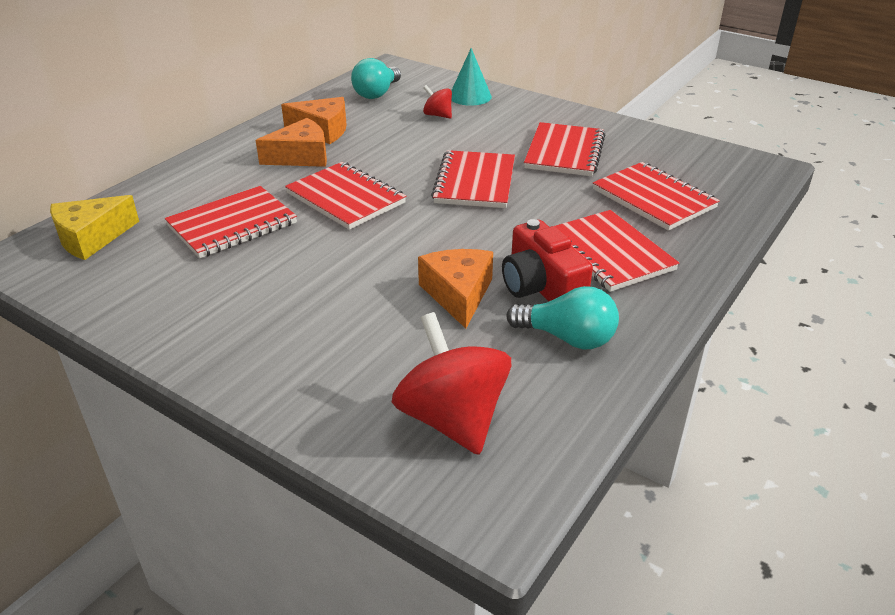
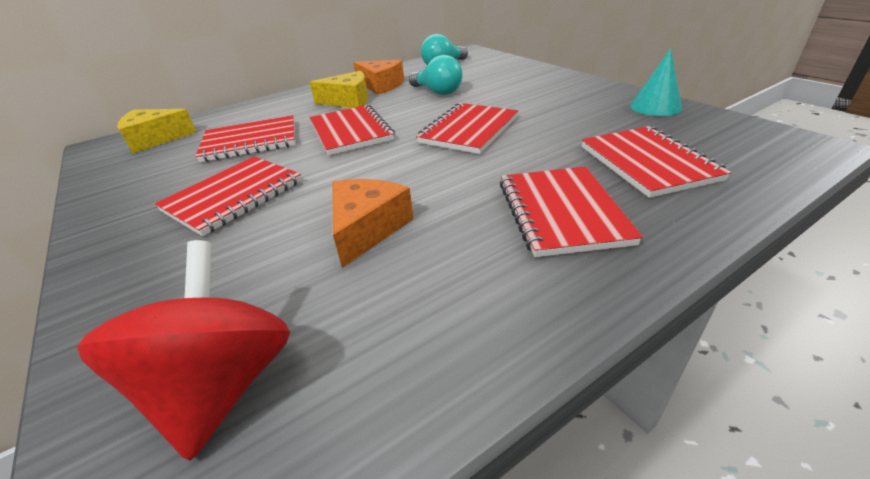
camera: 25 degrees right, 0 degrees up
orange cheese [256,118,327,167] -> yellow cheese [310,71,368,108]
red spinning top [423,85,452,119] -> none
turquoise cone [451,48,492,106] -> turquoise cone moved to [630,48,682,116]
red camera [502,219,593,301] -> none
turquoise light bulb [506,286,619,349] -> turquoise light bulb moved to [409,55,462,95]
red notebook [524,122,605,176] -> red notebook moved to [155,156,302,236]

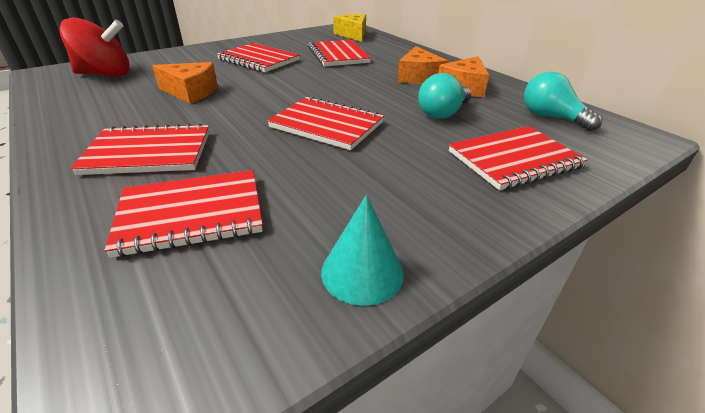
camera: 85 degrees right, 0 degrees up
yellow cheese [310,71,368,108] -> orange cheese [397,46,447,84]
red notebook [310,104,395,155] -> red notebook moved to [449,126,588,190]

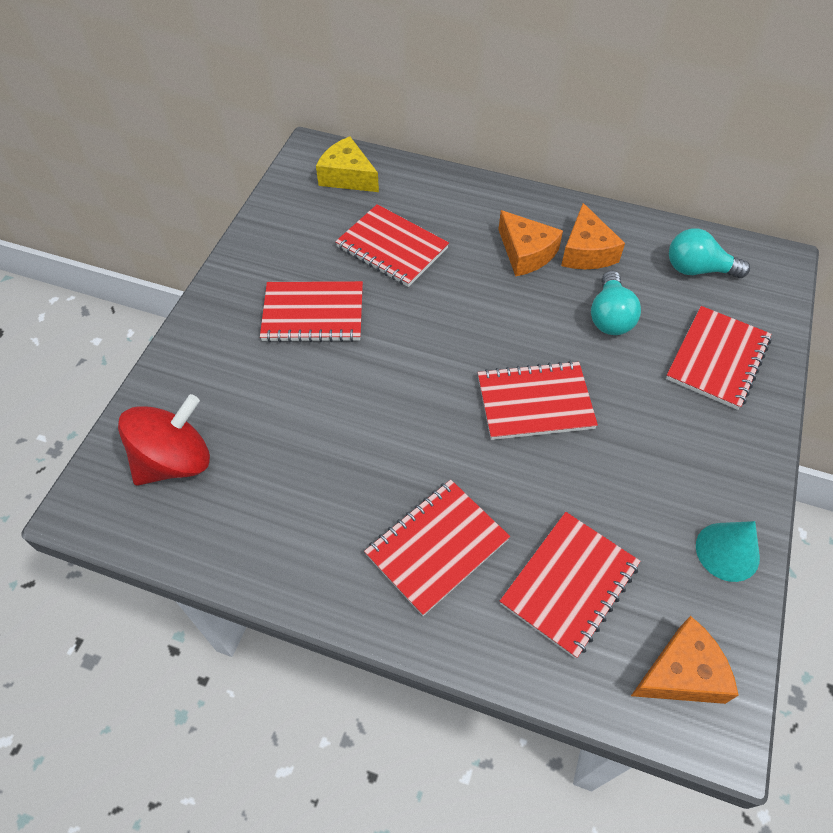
camera: 35 degrees left, 20 degrees up
orange cheese [152,62,217,104] -> orange cheese moved to [631,616,739,704]

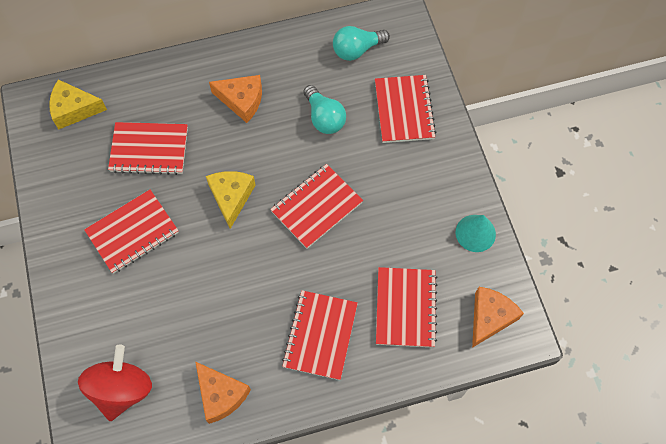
camera: 35 degrees left, 10 degrees up
orange cheese [561,203,625,269] -> orange cheese moved to [195,362,251,424]
none -> yellow cheese [206,171,256,229]

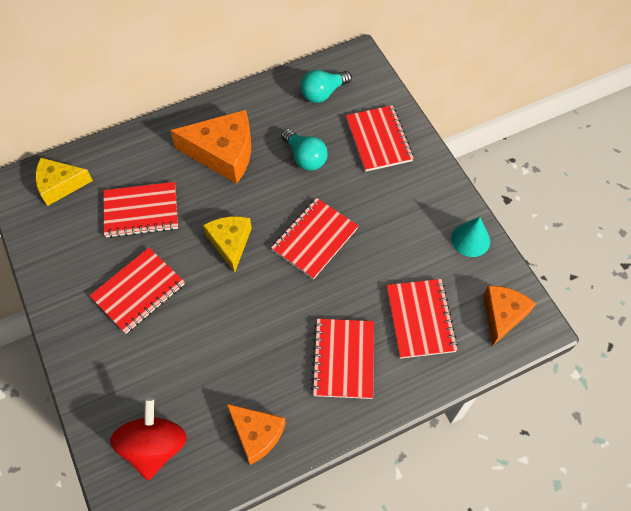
camera: 10 degrees left, 5 degrees down
orange cheese [209,75,262,123] -> orange cheese [170,110,251,184], size x1.55

